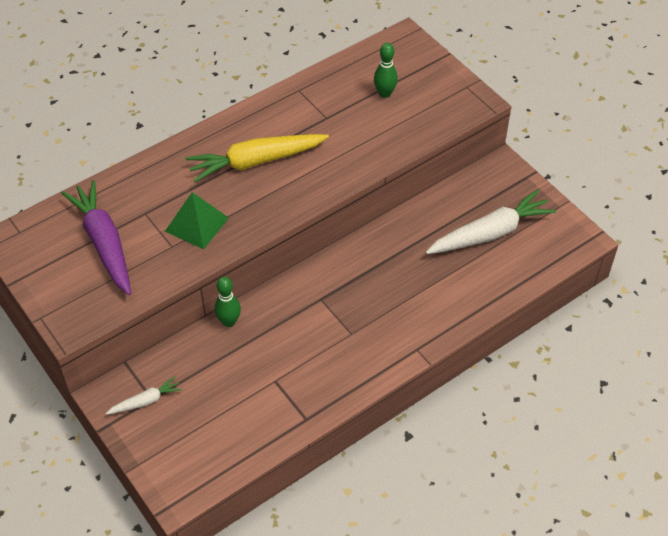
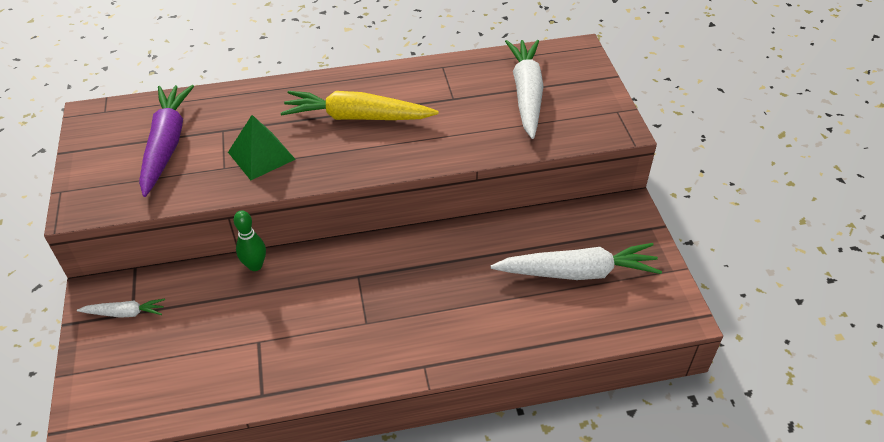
camera: 25 degrees right, 5 degrees down
green bowling pin [374,43,398,98] -> white carrot [505,40,544,139]

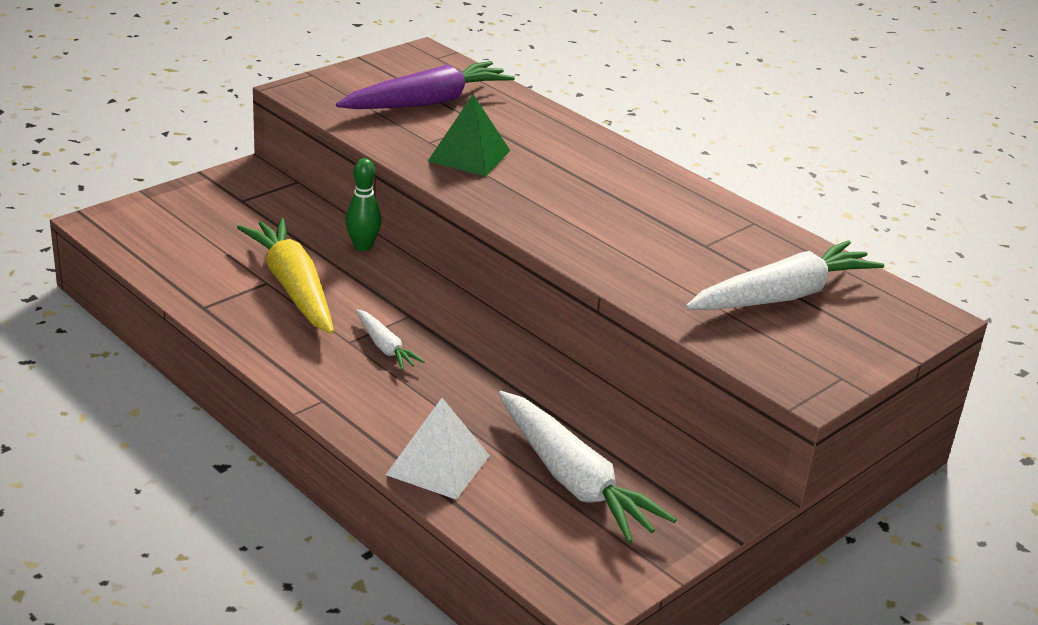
camera: 55 degrees right, 15 degrees down
white carrot [77,298,165,318] -> white carrot moved to [356,309,425,370]
yellow carrot [281,91,439,120] -> yellow carrot moved to [237,218,334,334]
none -> white pyramid [386,398,490,500]

